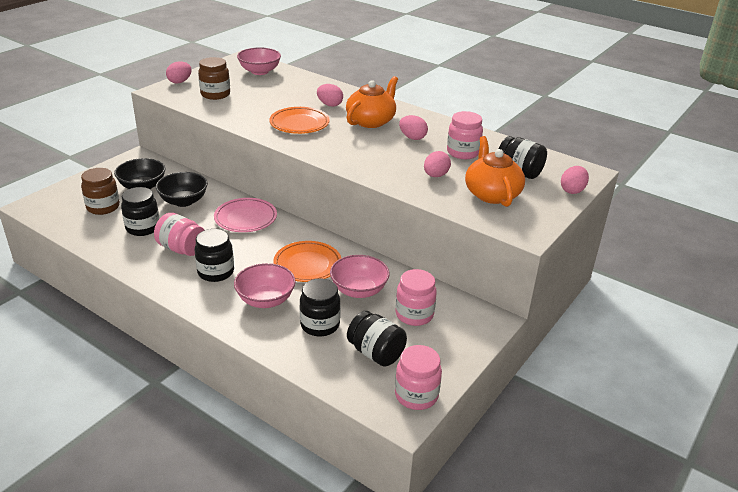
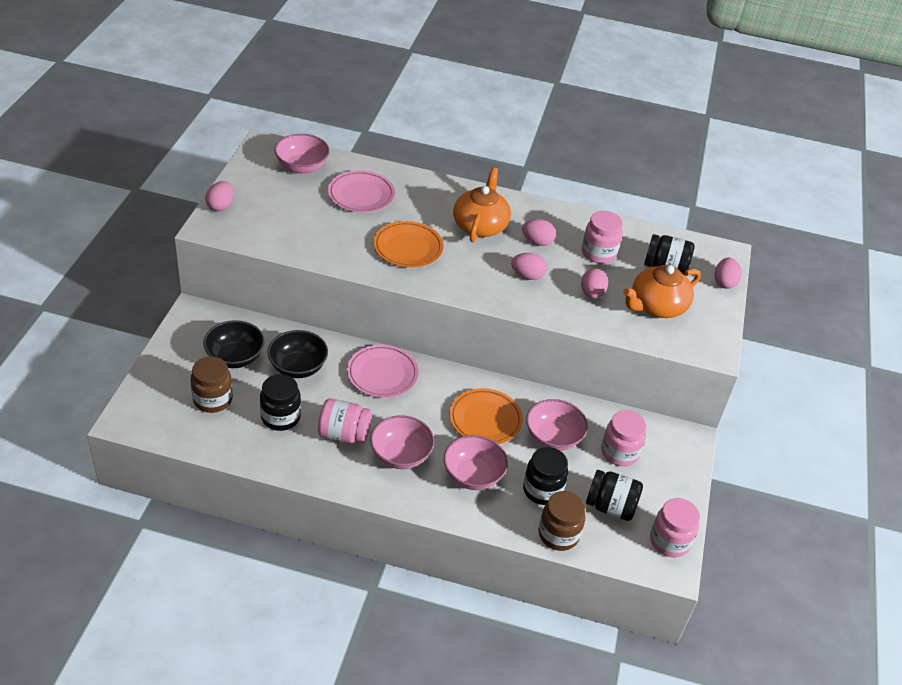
camera: 25 degrees left, 10 degrees up
black jar [194,229,234,282] -> pink bowl [370,415,434,469]
brown jar [198,57,230,100] -> brown jar moved to [539,491,586,551]
pink egg [317,84,343,107] -> pink egg moved to [511,253,547,280]
orange teapot [465,136,525,207] -> orange teapot turned 90 degrees counterclockwise [623,265,701,318]
none -> pink plate [328,170,395,213]

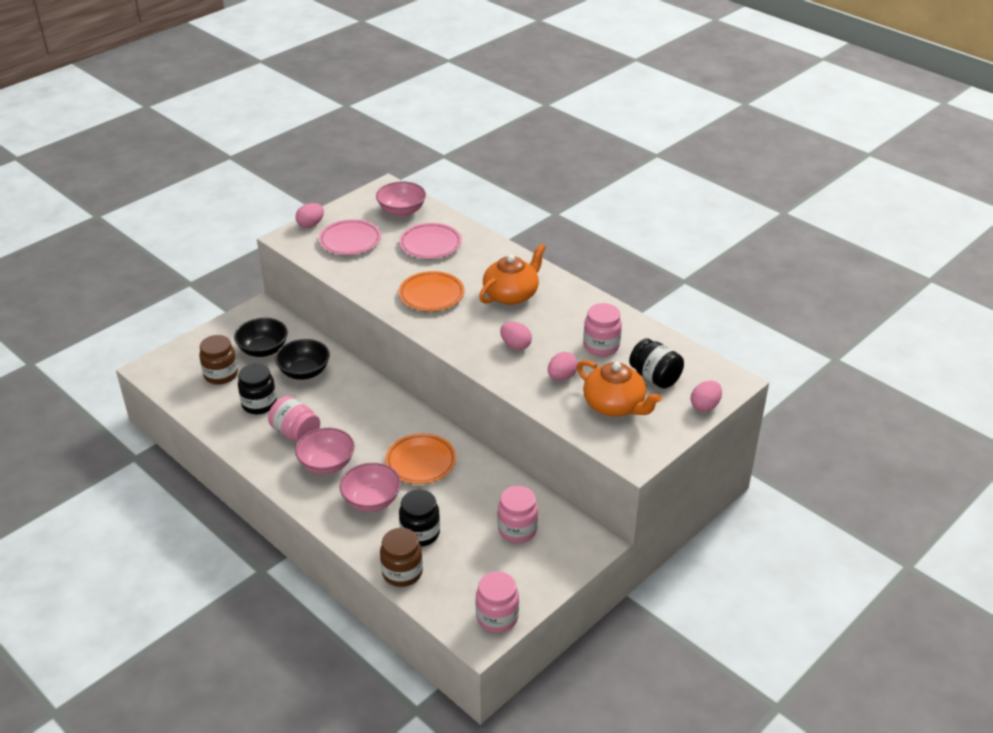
camera: 35 degrees right, 5 degrees down
pink plate [347,345,419,398] -> pink plate moved to [319,219,381,255]
pink egg [522,219,556,246] -> none
pink bowl [526,399,588,451] -> none
black jar [586,470,643,521] -> none
orange teapot [623,265,701,318] -> orange teapot turned 135 degrees counterclockwise [577,360,662,416]

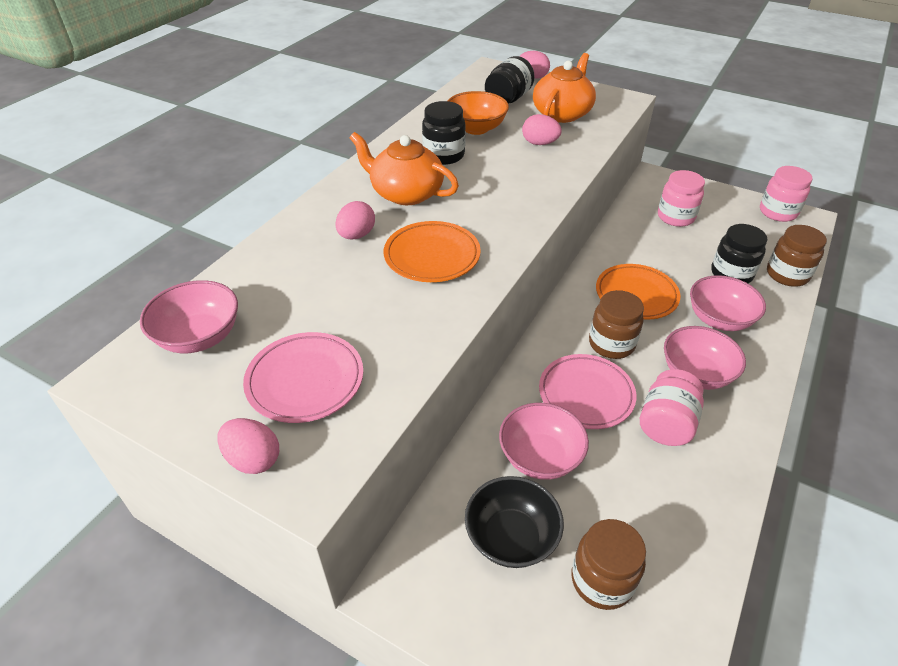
camera: 105 degrees left, 5 degrees up
black jar [238,363,277,414] -> black jar moved to [422,101,466,165]
black bowl [275,339,330,380] -> pink bowl [499,403,589,480]
pink plate [399,223,462,259] -> pink plate moved to [539,354,636,429]
pink egg [500,322,532,350] -> pink egg moved to [336,201,375,240]
pink jar [583,303,622,356] -> orange bowl [448,91,509,135]
none -> brown jar [589,290,644,359]

